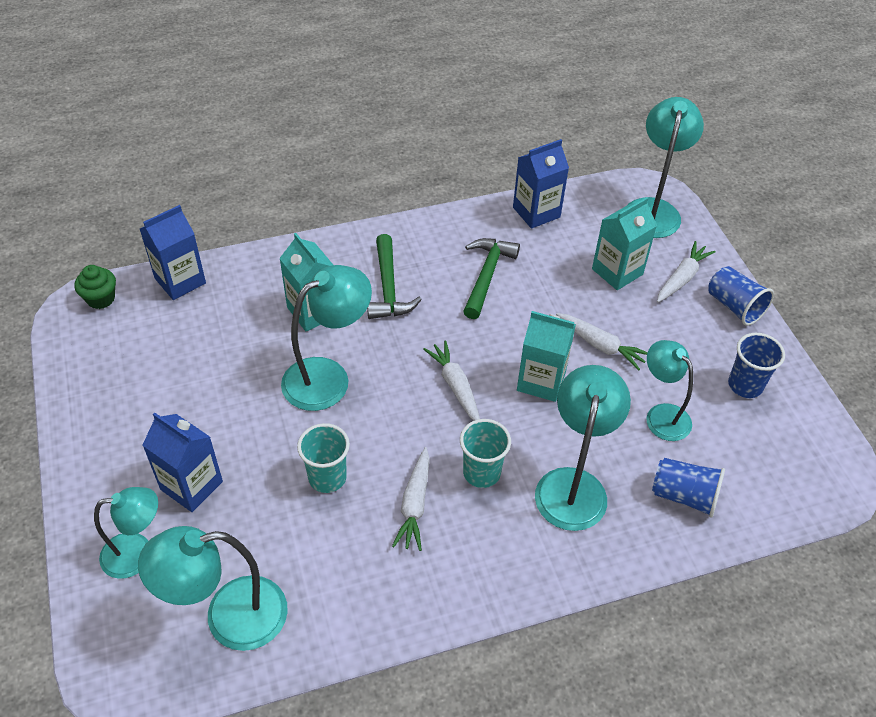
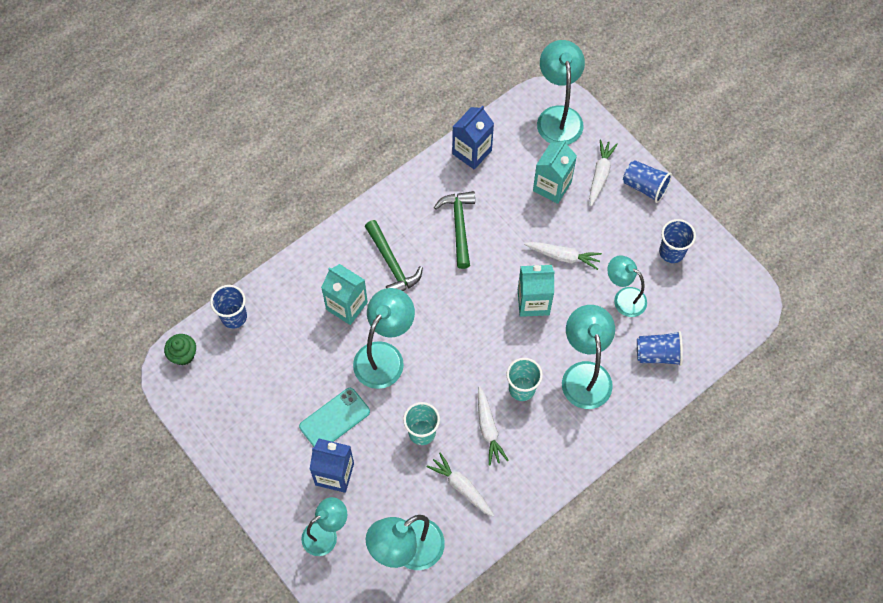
camera: 20 degrees left, 15 degrees up
blue carton [140,205,206,300] -> blue cup [210,285,247,329]
white carrot [423,340,480,421] -> white carrot moved to [426,452,494,517]
none -> turquoise phone [299,388,370,447]

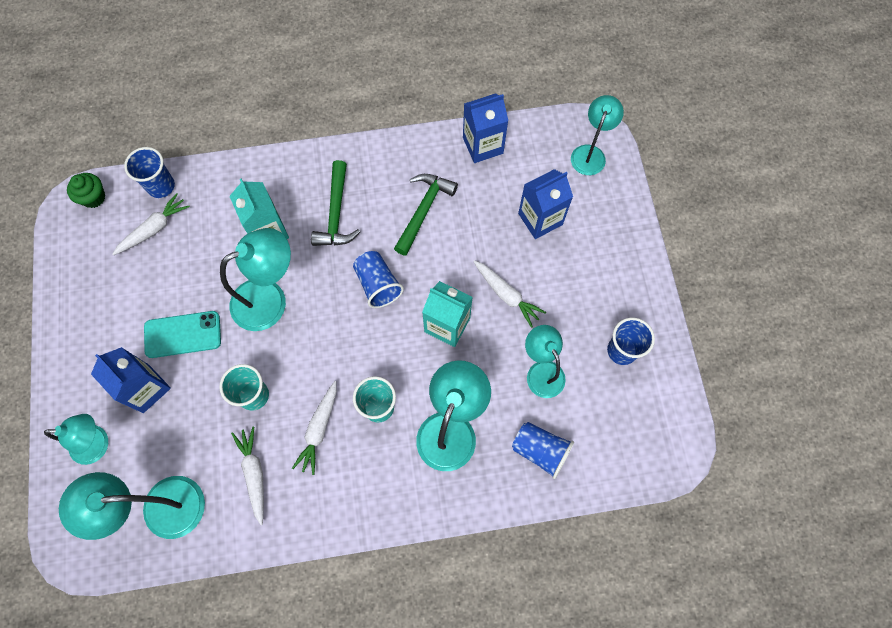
camera: 30 degrees right, 5 degrees up
turquoise carton [533,140,577,204] -> blue carton [518,169,573,239]
turquoise lamp [537,40,585,145] -> turquoise lamp [571,95,624,175], size x0.67
white carrot [589,140,618,206] -> white carrot moved to [113,193,190,255]
blue cup [623,160,672,203] -> blue cup moved to [353,251,404,308]

